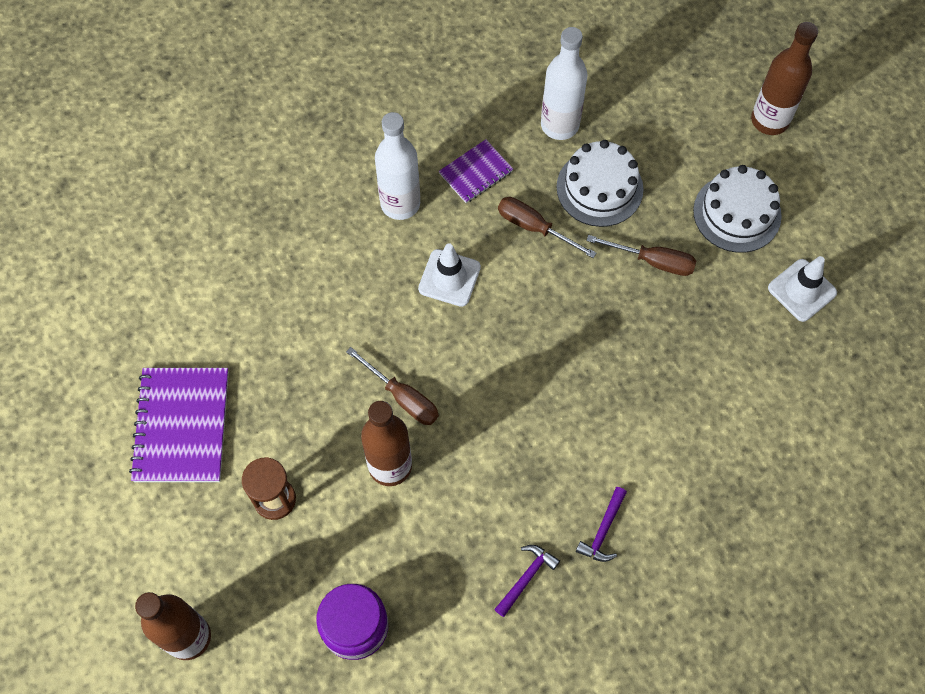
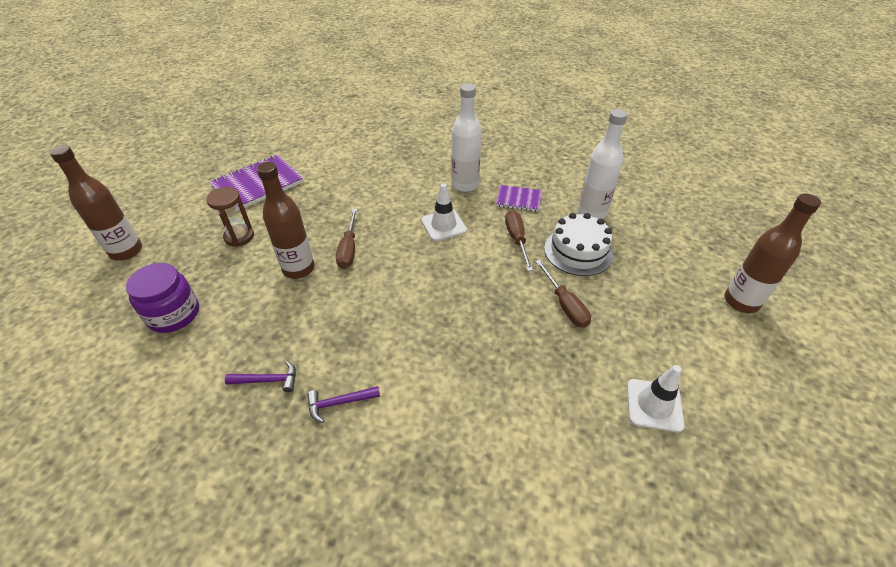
camera: 50 degrees right, 20 degrees down
white cake [693,165,782,253] -> none

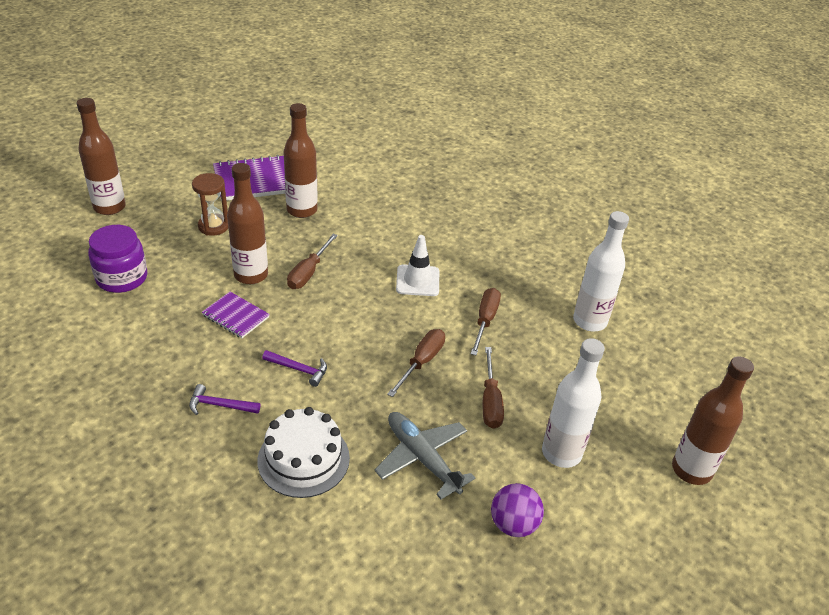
camera: 20 degrees right, 5 degrees down
purple hammer [225,361,296,392] -> purple hammer moved to [262,350,327,387]
white bottle [451,84,482,192] -> white bottle moved to [542,338,605,468]
purple notebook [496,185,542,212] -> purple notebook moved to [202,292,270,338]
white cake [544,213,613,276] -> white cake moved to [257,407,350,498]
white traffic cone [627,365,685,432] -> purple ball [491,483,544,537]
none -> brown bottle [283,103,318,218]
none -> grey plane [374,412,475,499]
none -> brown screwdriver [387,329,445,397]

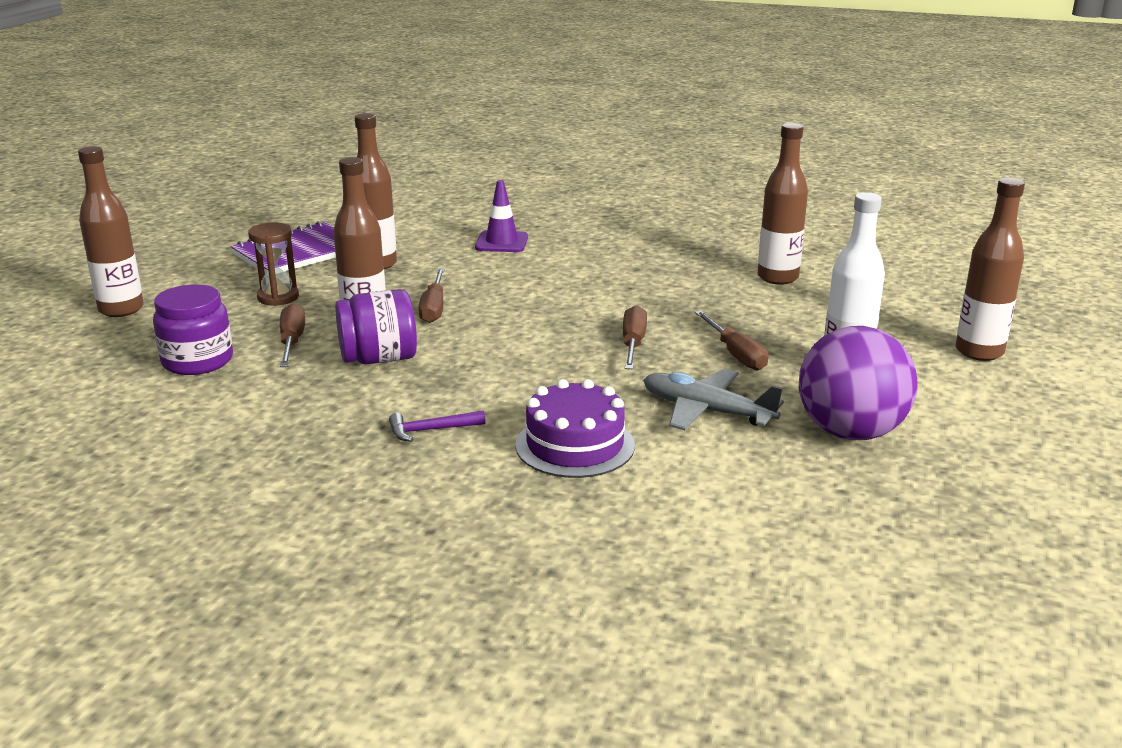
camera: 20 degrees left, 15 degrees down
purple notebook [202,292,270,338] -> purple jar [335,289,417,364]
white cake [257,407,350,498] -> purple cake [515,379,635,478]
purple hammer [262,350,327,387] -> none
white traffic cone [396,235,439,296] -> none
brown screwdriver [471,288,501,355] -> brown screwdriver moved to [280,303,305,367]
purple ball [491,483,544,537] -> purple ball [799,326,918,440], size x1.80
white bottle [573,211,629,331] -> brown bottle [758,123,808,285]
none -> purple traffic cone [475,180,528,252]

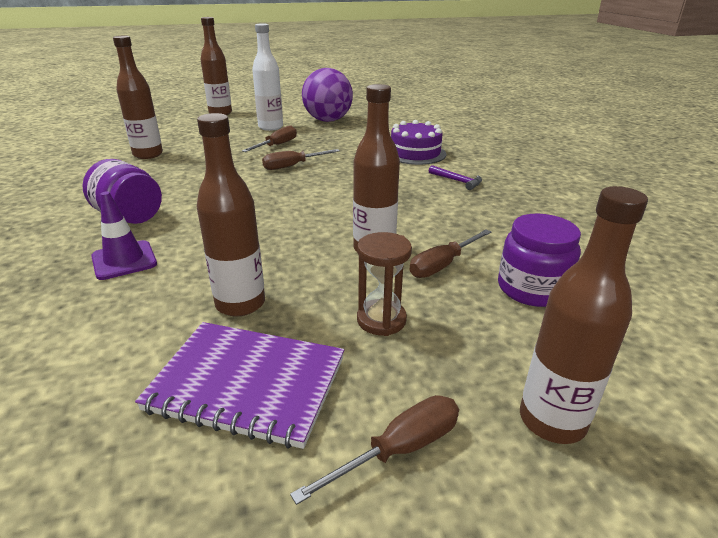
camera: 125 degrees left, 5 degrees up
purple jar [335,289,417,364] -> purple jar moved to [82,159,162,224]
brown screwdriver [418,268,444,323] -> brown screwdriver moved to [290,395,459,505]
grey plane [643,369,784,430] -> none

